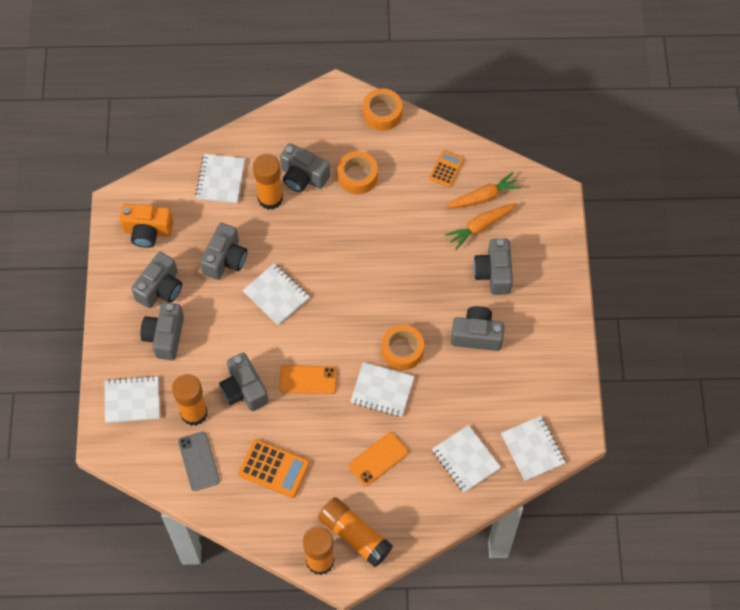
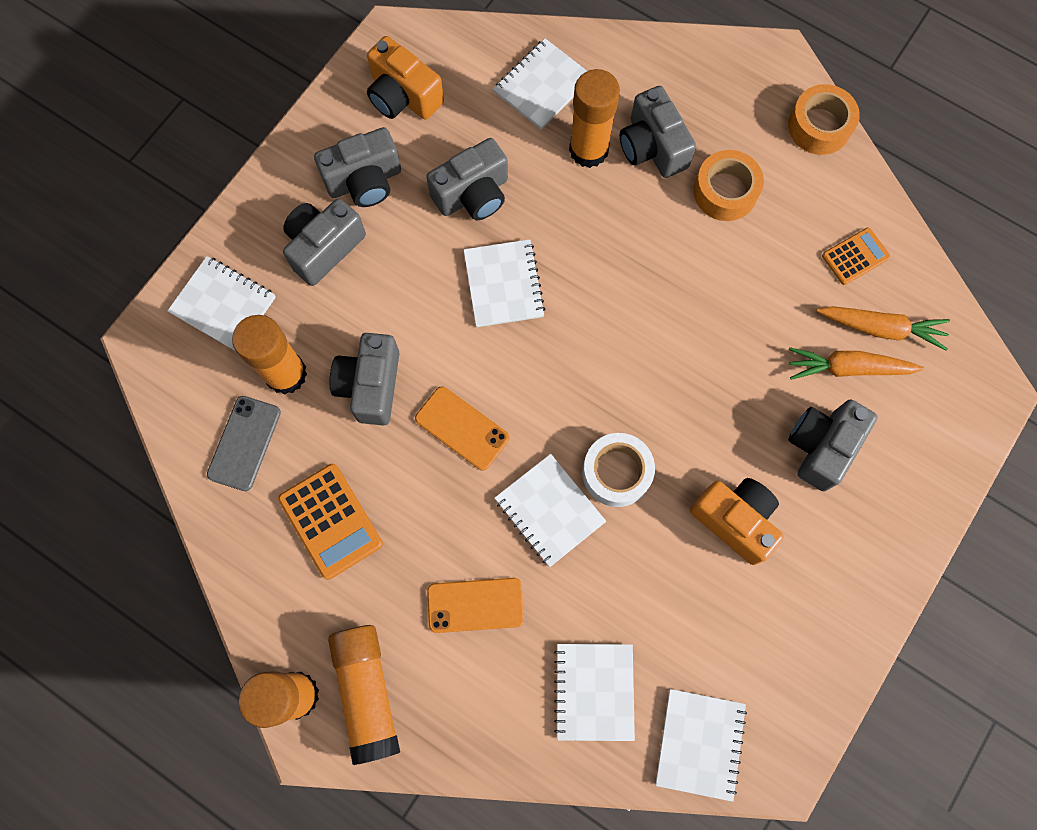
camera: 35 degrees right, 10 degrees up
orange tape [381,325,424,370] -> white tape [582,433,655,507]
grey camera [451,306,504,351] -> orange camera [690,478,784,565]

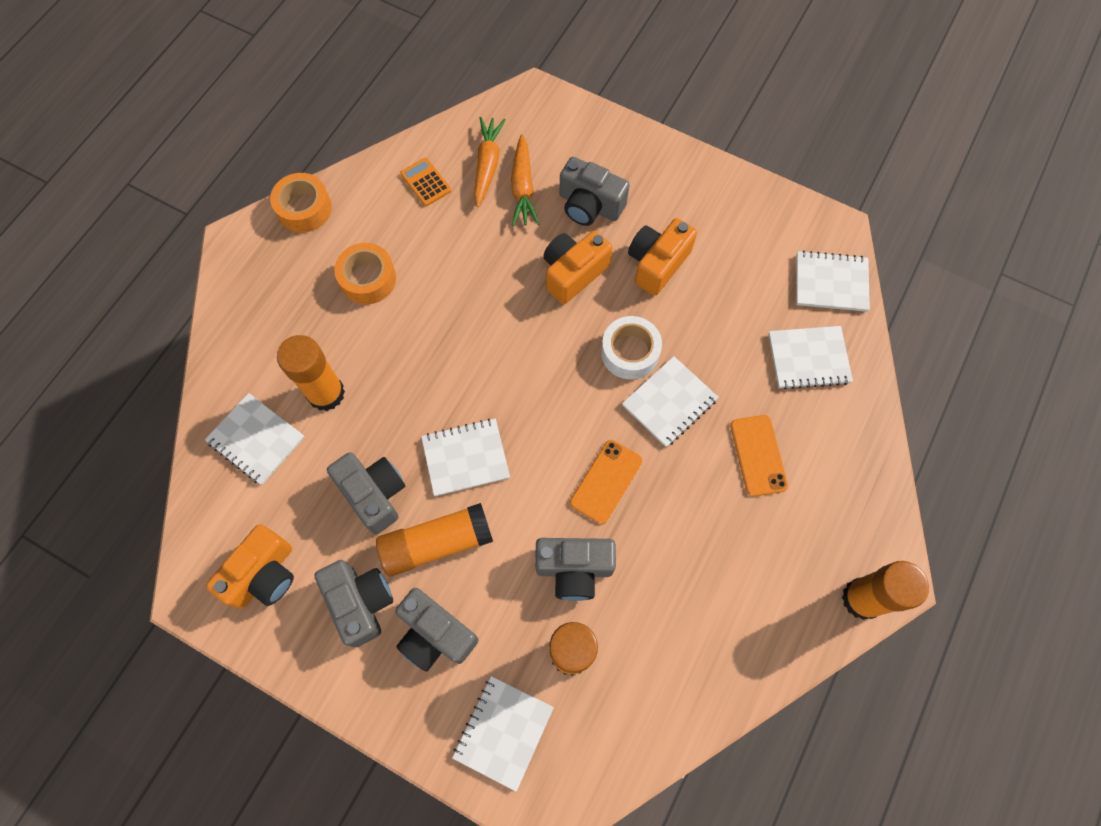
camera: 95 degrees left, 5 degrees down
grey phone [207,396,281,491] -> none
orange calculator [278,464,383,580] -> none
orange glue stick [328,625,400,765] -> orange glue stick moved to [376,503,493,576]
grey camera [620,86,696,178] -> none
none -> orange camera [543,230,613,304]

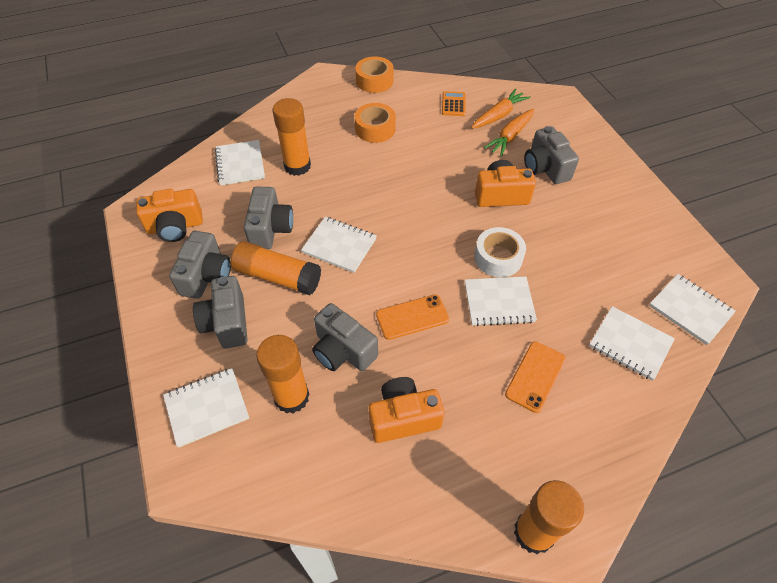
camera: 40 degrees right, 15 degrees down
orange camera [628,218,697,296] -> orange camera moved to [368,377,444,443]

